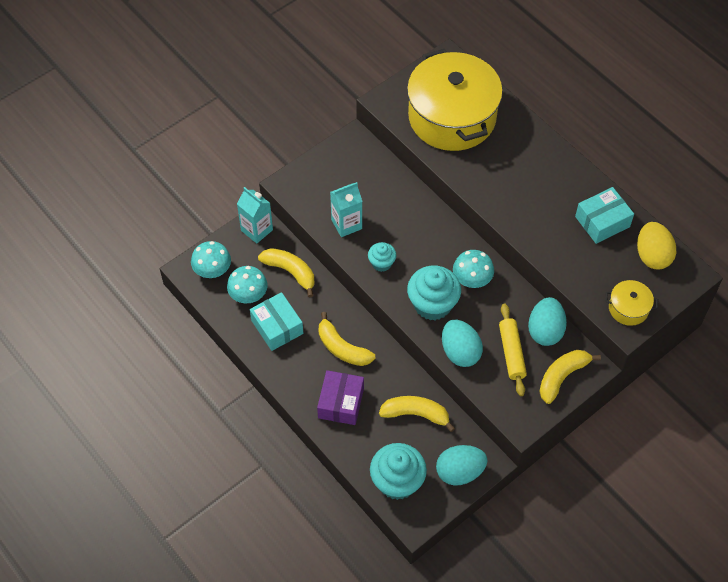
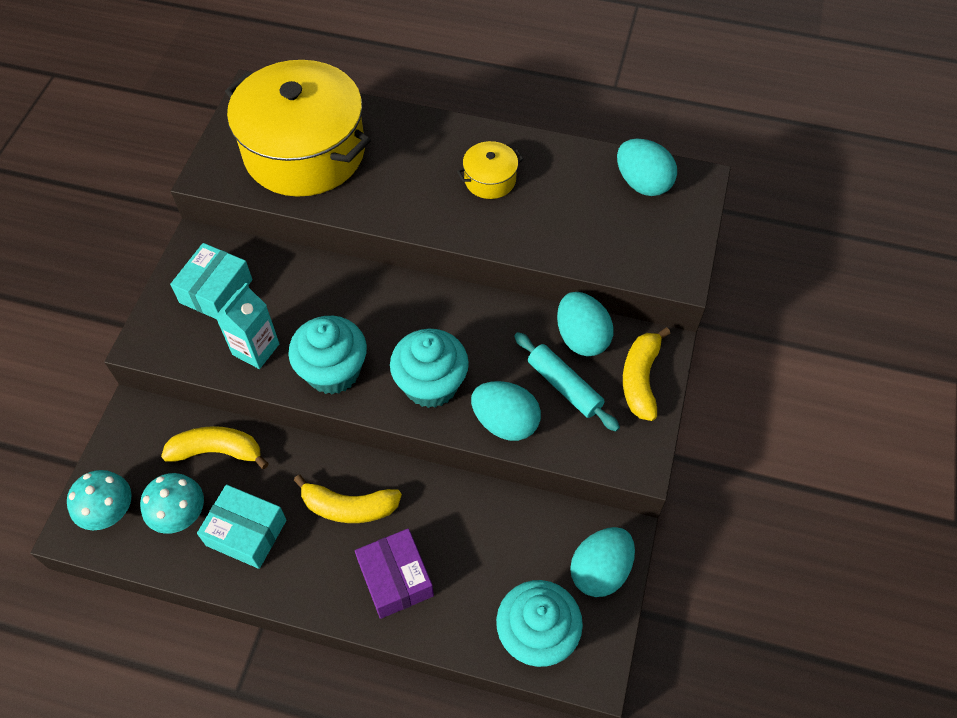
camera: 35 degrees left, 0 degrees up
turquoise carton [237,187,273,244] -> none
turquoise cupcake [368,242,396,272] -> turquoise cupcake [288,316,367,394], size x1.83
yellow banana [379,396,455,432] -> none
turquoise mushroom [453,250,494,288] -> none
yellow rolling pin [499,304,527,396] -> turquoise rolling pin [514,332,620,432]
turquoise box [575,187,634,244] -> turquoise box moved to [170,243,253,319]
yellow pot [605,280,658,326] -> yellow pot moved to [457,141,524,199]
yellow egg [637,222,676,269] -> turquoise egg [617,139,677,196]

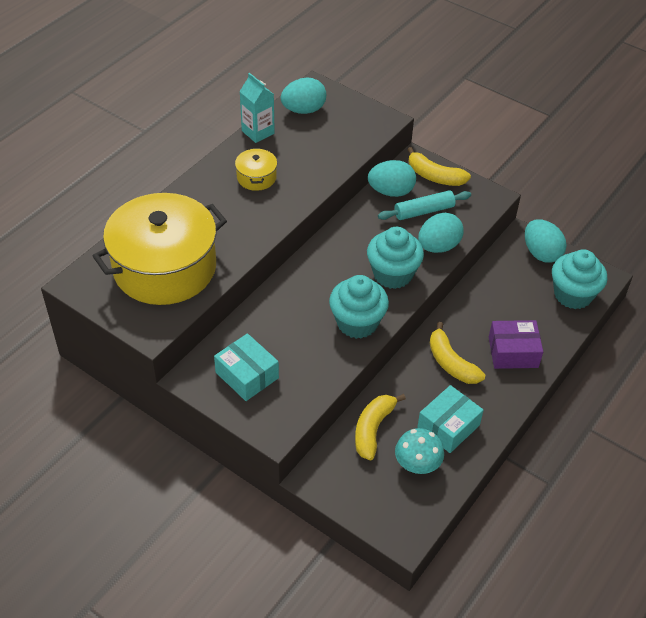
camera: 70 degrees left, 10 degrees down
turquoise mushroom [67,470,132,530] -> none
turquoise carton [215,283,279,369] -> turquoise carton moved to [239,73,275,143]
yellow banana [294,475,402,523] -> yellow banana turned 120 degrees clockwise [430,322,485,384]

